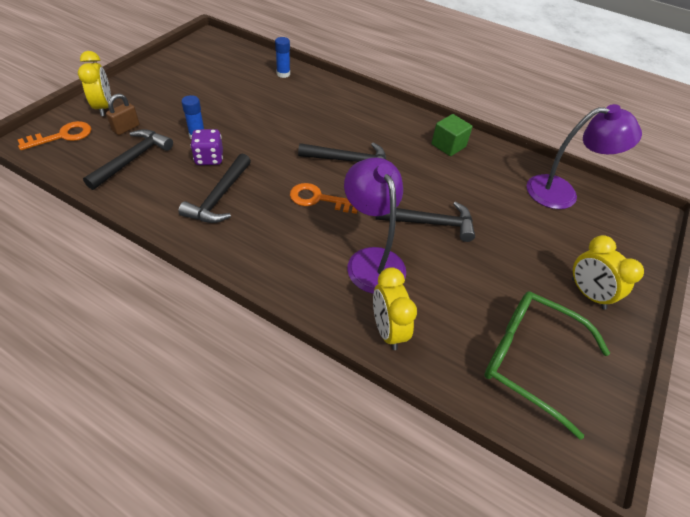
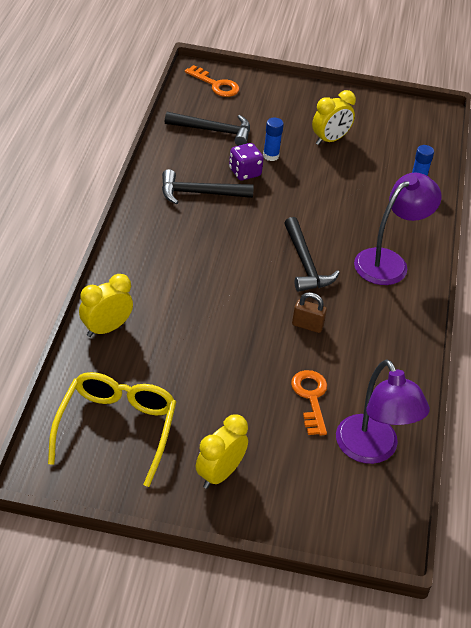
camera: 70 degrees right, 5 degrees down
yellow clock [78,51,111,116] -> yellow clock moved to [312,90,356,145]
brown padlock [106,93,140,135] -> brown padlock moved to [292,292,327,333]
orange key [290,183,358,214] -> orange key moved to [291,370,327,436]
purple lamp [344,157,406,294] -> purple lamp moved to [354,173,442,285]
black hammer [376,201,475,242] -> none
green cube [431,114,473,156] -> none
green glasses [484,291,610,440] -> yellow glasses [48,372,176,487]

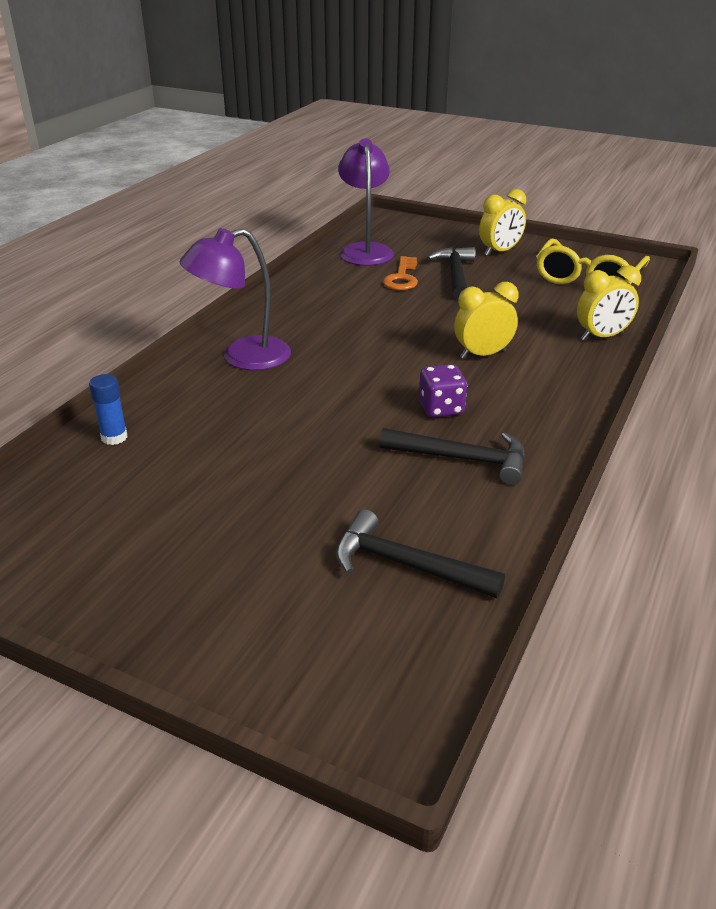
camera: 160 degrees left, 10 degrees down
orange key [185,65,239,97] -> none
purple dice [229,143,264,180] -> purple dice moved to [419,364,467,417]
blue glue stick [263,118,284,161] -> none
black hammer [285,217,340,292] -> black hammer moved to [427,247,475,300]
brown padlock [292,292,327,333] -> none
yellow clock [312,90,356,145] -> yellow clock moved to [454,282,518,359]

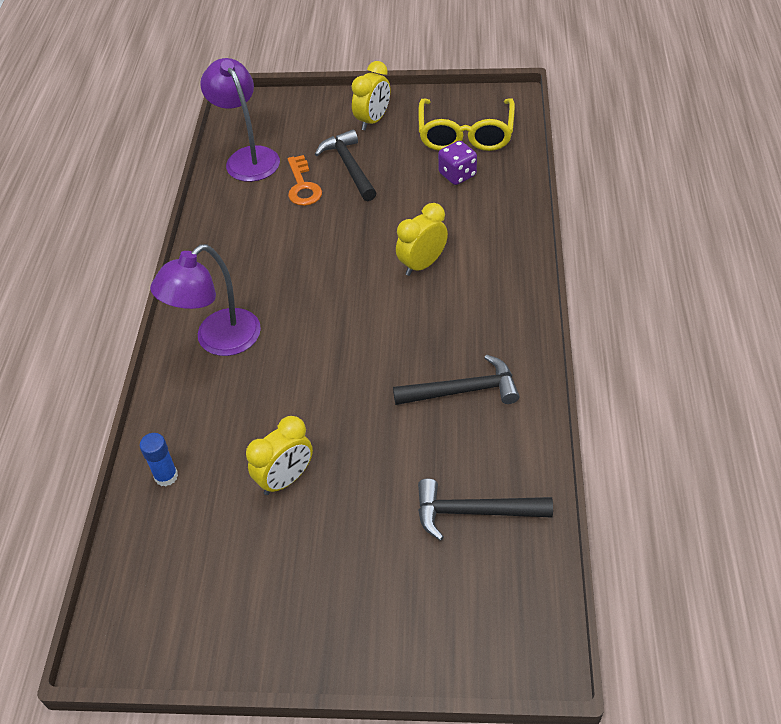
camera: 20 degrees left, 15 degrees up
purple dice [419,364,467,417] -> purple dice moved to [438,141,477,185]
yellow clock [577,266,641,341] -> yellow clock moved to [246,416,313,495]

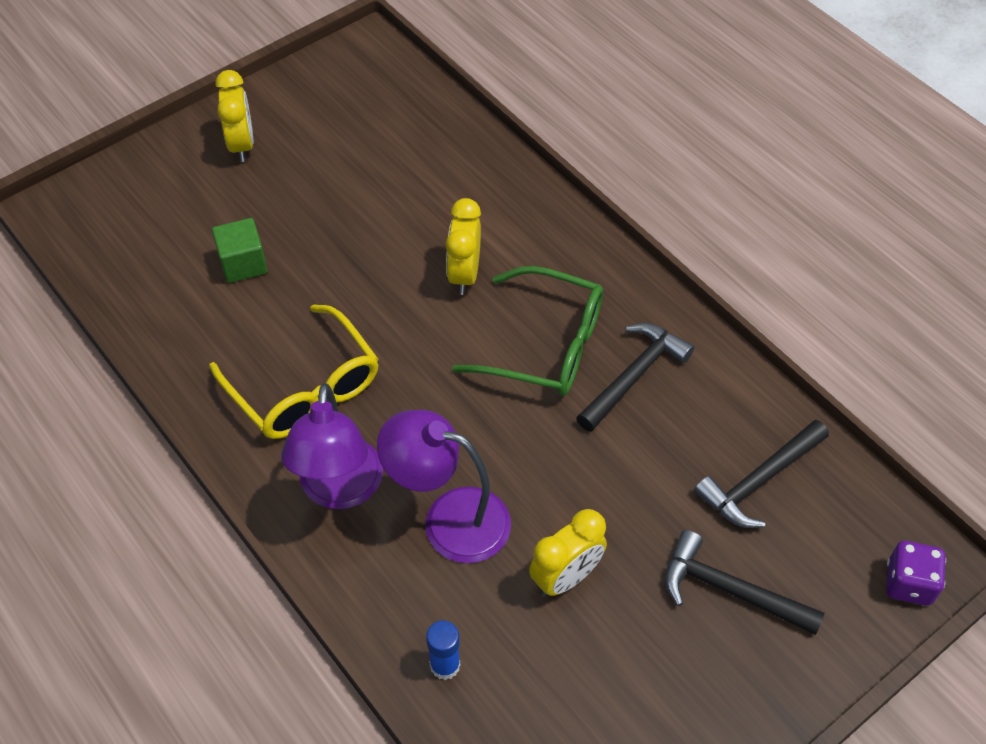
camera: 45 degrees left, 5 degrees up
purple lamp [200,58,280,182] -> purple lamp moved to [377,410,511,563]
yellow clock [246,416,313,495] -> yellow clock turned 45 degrees clockwise [529,509,607,597]
orange key [288,155,322,206] -> green cube [212,218,268,283]
black hammer [315,129,377,201] -> black hammer moved to [665,530,825,635]
yellow glasses [418,98,515,151] -> yellow glasses moved to [209,304,378,439]
purple dice [438,141,477,185] -> purple dice moved to [886,541,946,606]
none -> green glasses [452,266,603,396]

